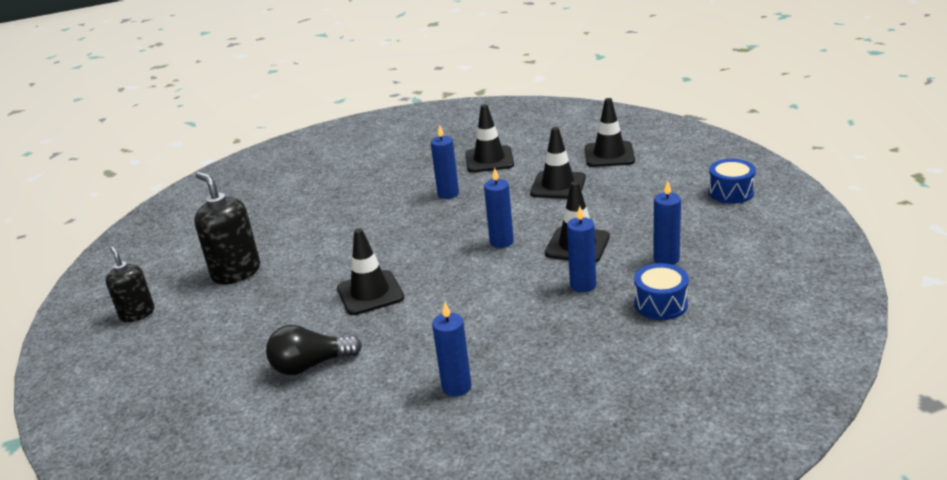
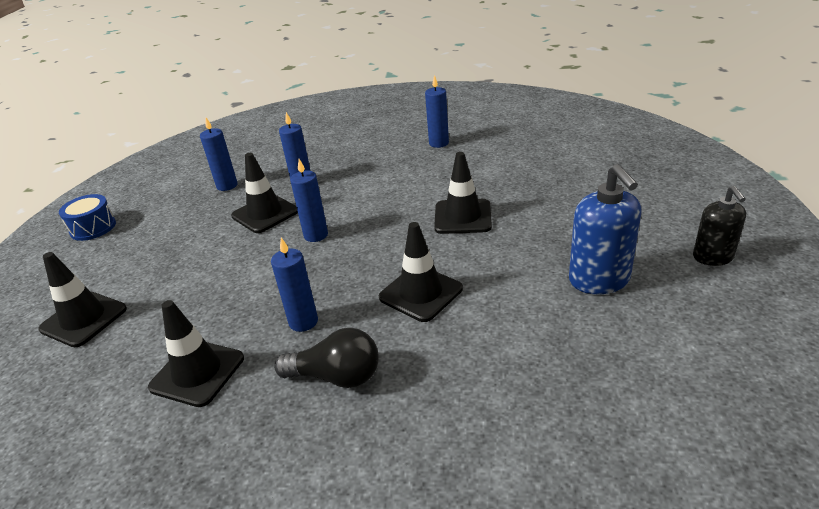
camera: 155 degrees left, 5 degrees up
black soap dispenser [194,172,260,285] -> blue soap dispenser [569,164,642,295]
black light bulb [266,325,362,375] -> black light bulb moved to [274,328,379,388]
black traffic cone [530,127,586,199] -> black traffic cone moved to [379,222,463,322]
blue drum [634,263,689,320] -> none

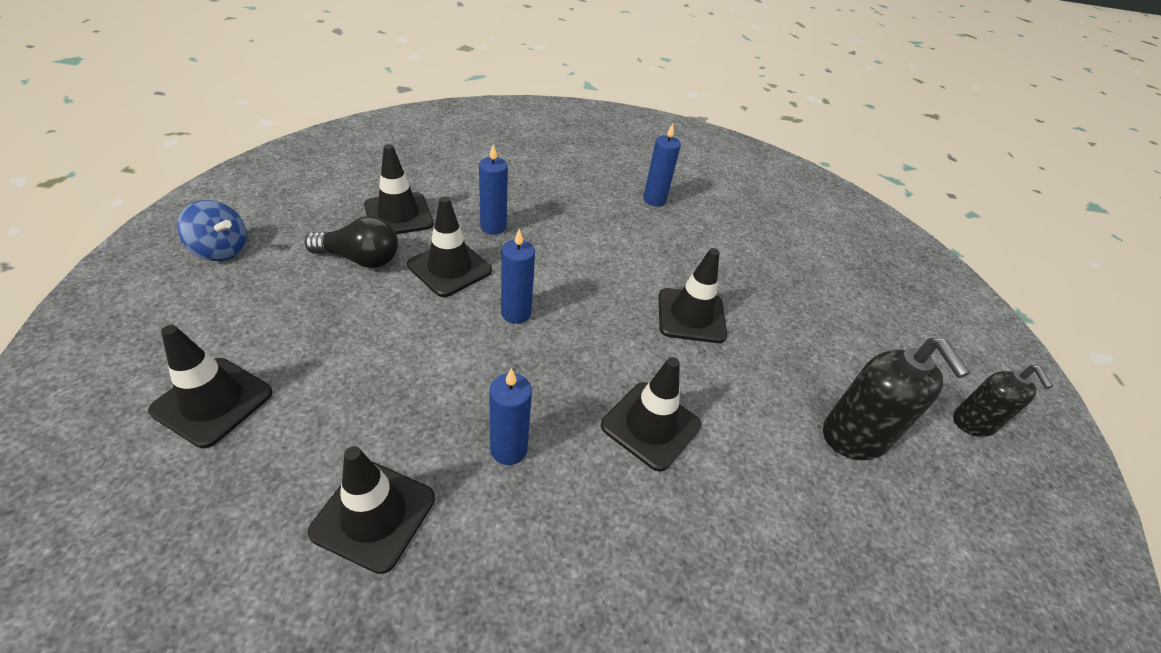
camera: 10 degrees left, 10 degrees up
blue drum [59,194,116,241] -> blue spinning top [177,200,247,261]
blue candle [200,118,238,191] -> black traffic cone [364,144,433,234]
black light bulb [274,328,379,388] -> black light bulb moved to [304,216,398,268]
blue soap dispenser [569,164,642,295] -> black soap dispenser [823,338,970,460]

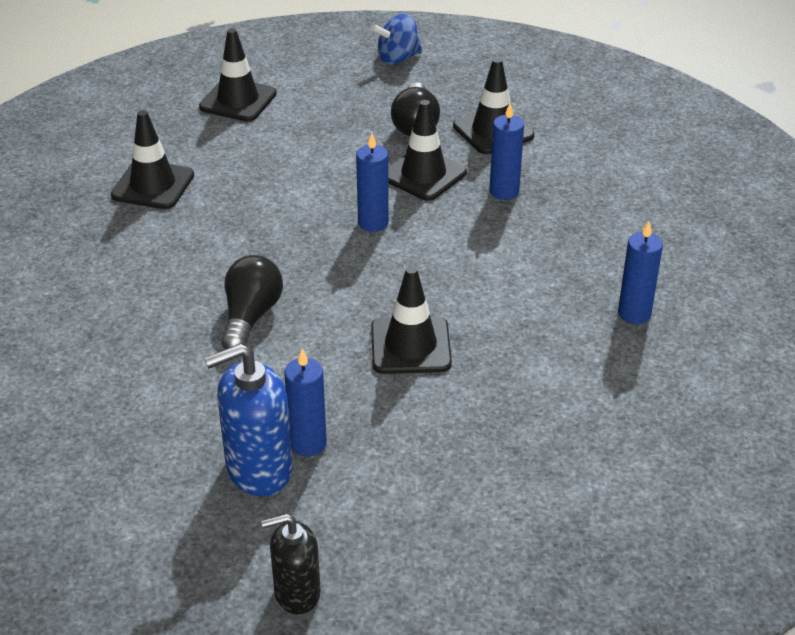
camera: 90 degrees right, 5 degrees down
blue spinning top [177,200,247,261] -> blue spinning top turned 45 degrees clockwise [371,14,422,65]
blue candle [489,368,532,465] -> blue candle moved to [284,349,327,456]
black traffic cone [601,357,701,472] -> black light bulb [221,255,283,349]
black soap dispenser [823,338,970,460] -> blue soap dispenser [204,343,293,496]

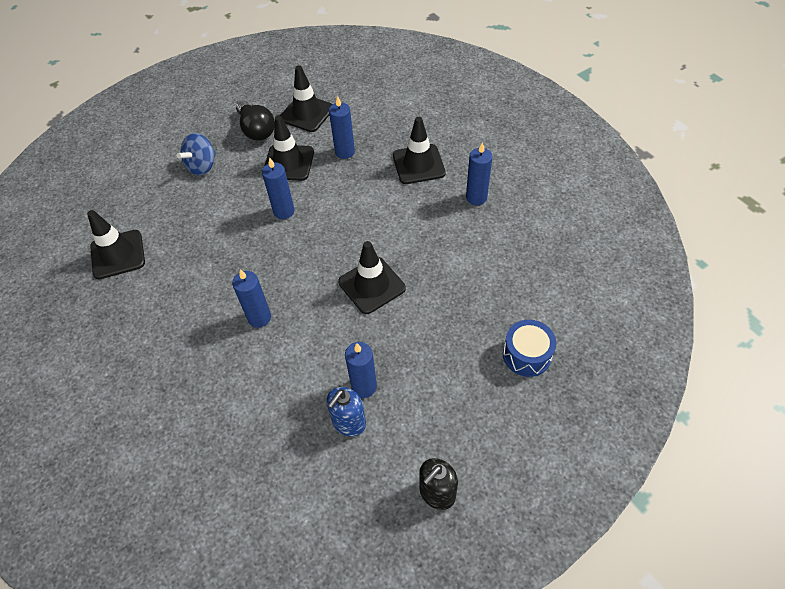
camera: 30 degrees left, 15 degrees up
black traffic cone [199,28,277,122] -> black traffic cone moved to [393,117,446,184]
blue soap dispenser [204,343,293,496] -> blue soap dispenser [326,387,366,436], size x0.65
black light bulb [221,255,283,349] -> blue candle [232,269,271,328]
blue spinning top [371,14,422,65] -> blue spinning top moved to [177,133,216,175]
none -> blue drum [503,320,557,377]

